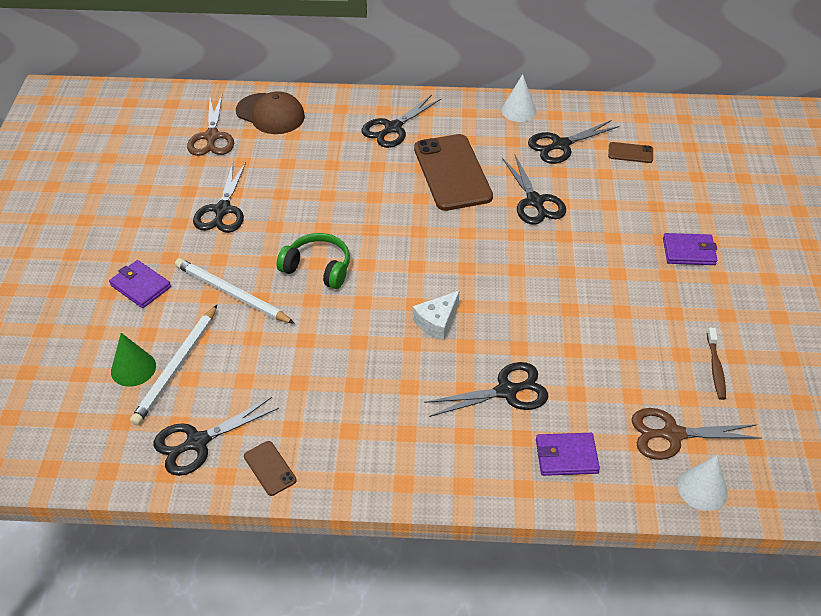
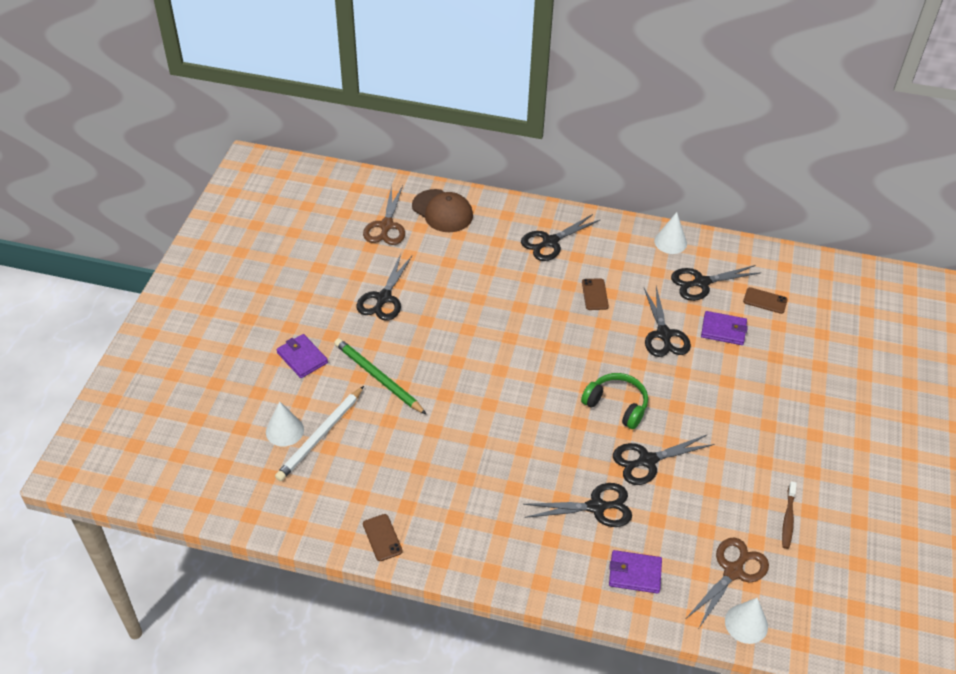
camera: 10 degrees right, 0 degrees up
green cone [111,333,156,387] -> white cone [266,401,304,446]
black scissors [154,397,279,476] -> black scissors moved to [613,435,714,485]
white pencil [175,258,295,324] -> green pencil [334,338,427,415]
green headphones [276,233,350,289] -> green headphones moved to [581,373,648,429]
white cheese [413,291,459,341] -> none
brown phone [414,134,493,211] -> brown phone [582,278,609,310], size x0.44
brown scissors [632,408,762,460] -> brown scissors turned 120 degrees clockwise [687,537,769,628]
purple wallet [663,233,717,265] -> purple wallet moved to [701,311,748,345]

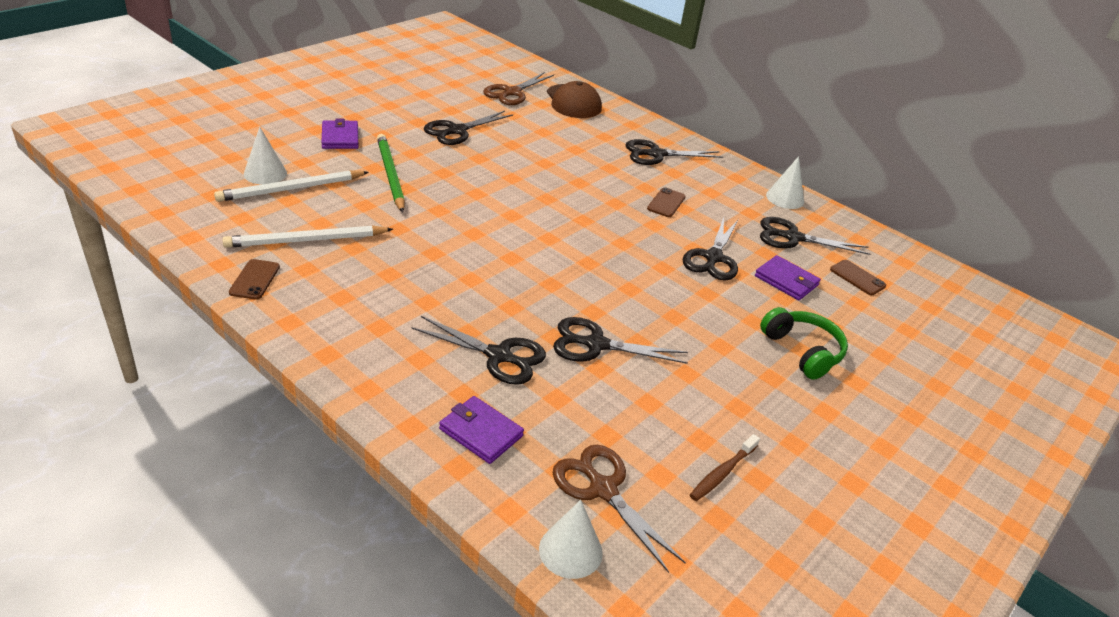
camera: 25 degrees right, 10 degrees down
green headphones [581,373,648,429] -> green headphones moved to [760,307,848,380]
brown scissors [687,537,769,628] -> brown scissors turned 105 degrees counterclockwise [553,445,686,573]
none -> white pencil [222,226,393,248]

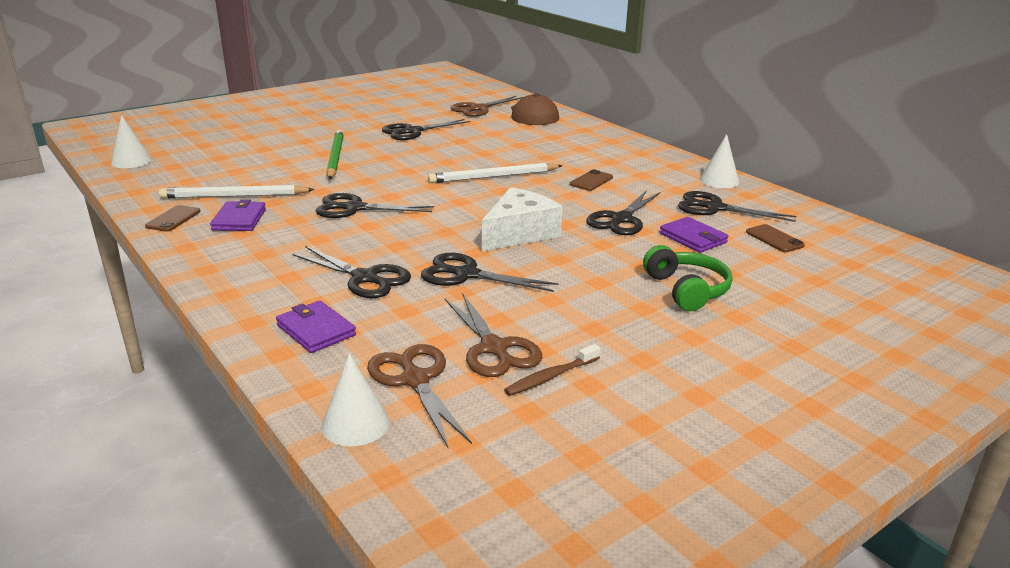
camera: 15 degrees right, 10 degrees down
white pencil [214,170,369,202] -> white pencil moved to [428,163,563,183]
white cone [244,127,287,185] -> white cone moved to [111,115,152,168]
purple wallet [321,119,359,149] -> purple wallet moved to [210,199,266,231]
black scissors [626,139,723,165] -> black scissors moved to [315,193,434,218]
none -> brown scissors [445,293,543,377]
none -> white cheese [482,187,563,252]

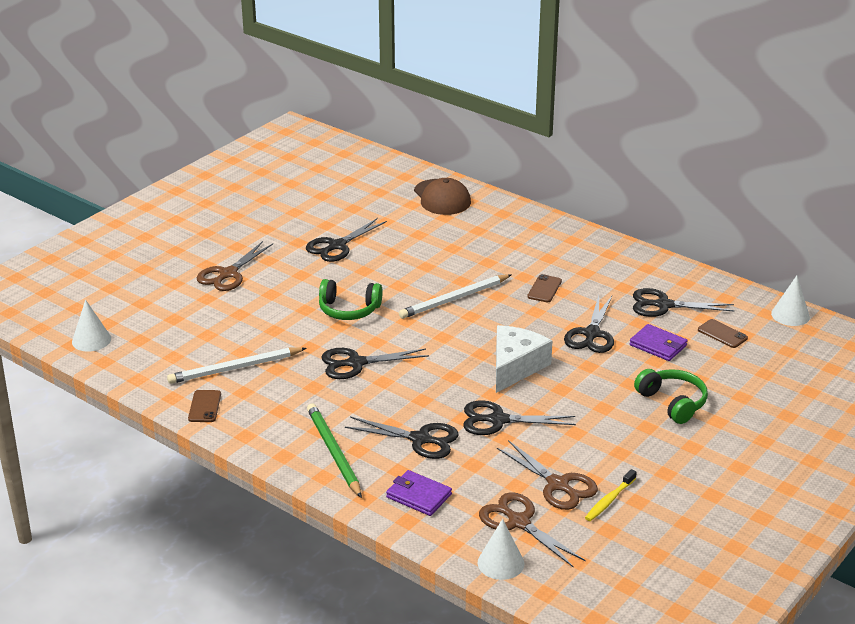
camera: 15 degrees left, 5 degrees up
purple wallet [210,199,266,231] -> none
green pencil [326,130,344,179] -> green pencil moved to [307,403,362,498]
brown scissors [451,96,524,117] -> brown scissors moved to [197,241,273,291]
brown toothbrush [504,344,600,396] -> yellow toothbrush [585,469,637,521]
white cone [700,134,739,188] -> white cone moved to [771,276,810,326]
none -> green headphones [319,279,383,320]

